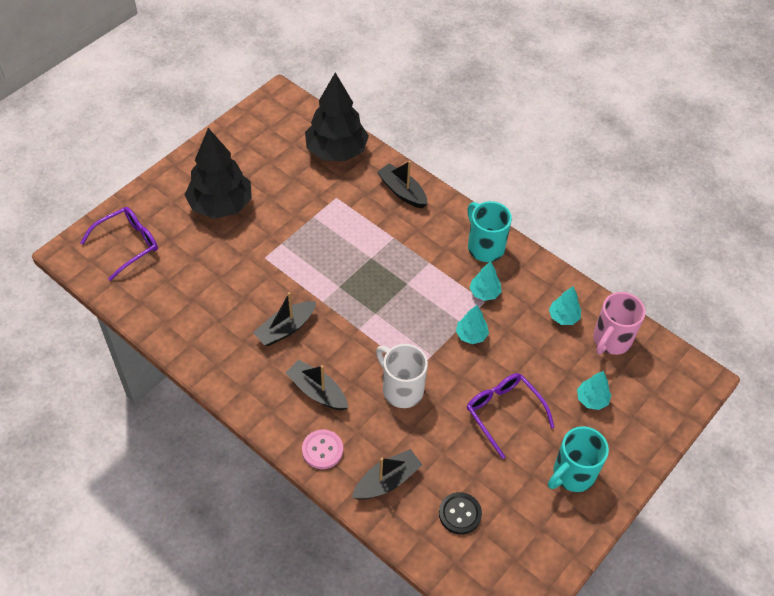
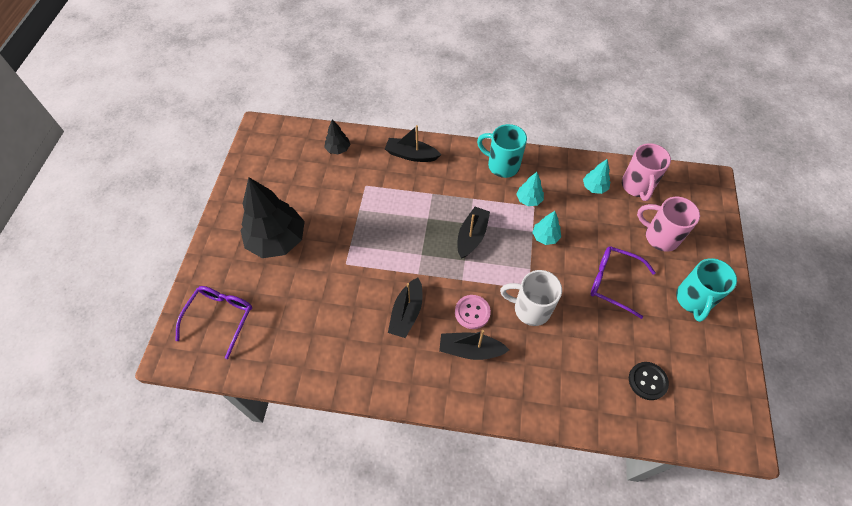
camera: 30 degrees left, 5 degrees up
pink button [302,430,343,469] -> pink button moved to [455,295,491,329]
black tree [305,72,369,161] -> black tree [324,120,350,154], size x0.46
black boat [352,449,423,500] -> black boat moved to [458,207,490,259]
turquoise tree [577,371,611,410] -> pink mug [637,197,700,252]

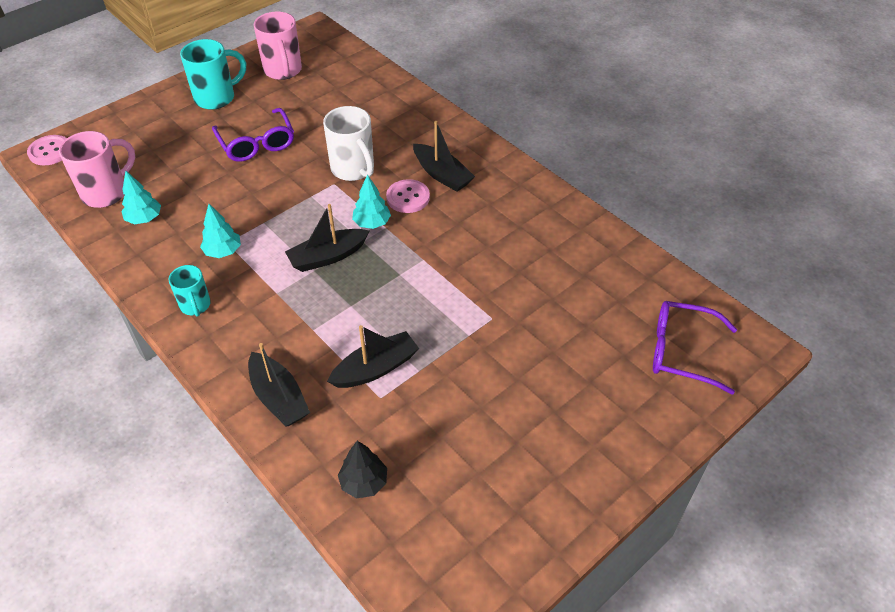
camera: 140 degrees left, 10 degrees down
purple glasses [175,286,252,359] -> purple glasses turned 45 degrees clockwise [653,301,737,395]
black tree [240,177,305,258] -> none
black boat [388,278,423,338] -> black boat moved to [327,325,419,388]
turquoise mug [477,124,527,178] -> turquoise mug [169,265,211,317], size x0.61
turquoise tree [532,211,561,245] -> turquoise tree moved to [352,175,391,229]
black button [629,362,669,400] -> none
pink mug [637,197,700,252] -> pink mug moved to [254,12,302,80]
none -> pink button [27,135,67,165]

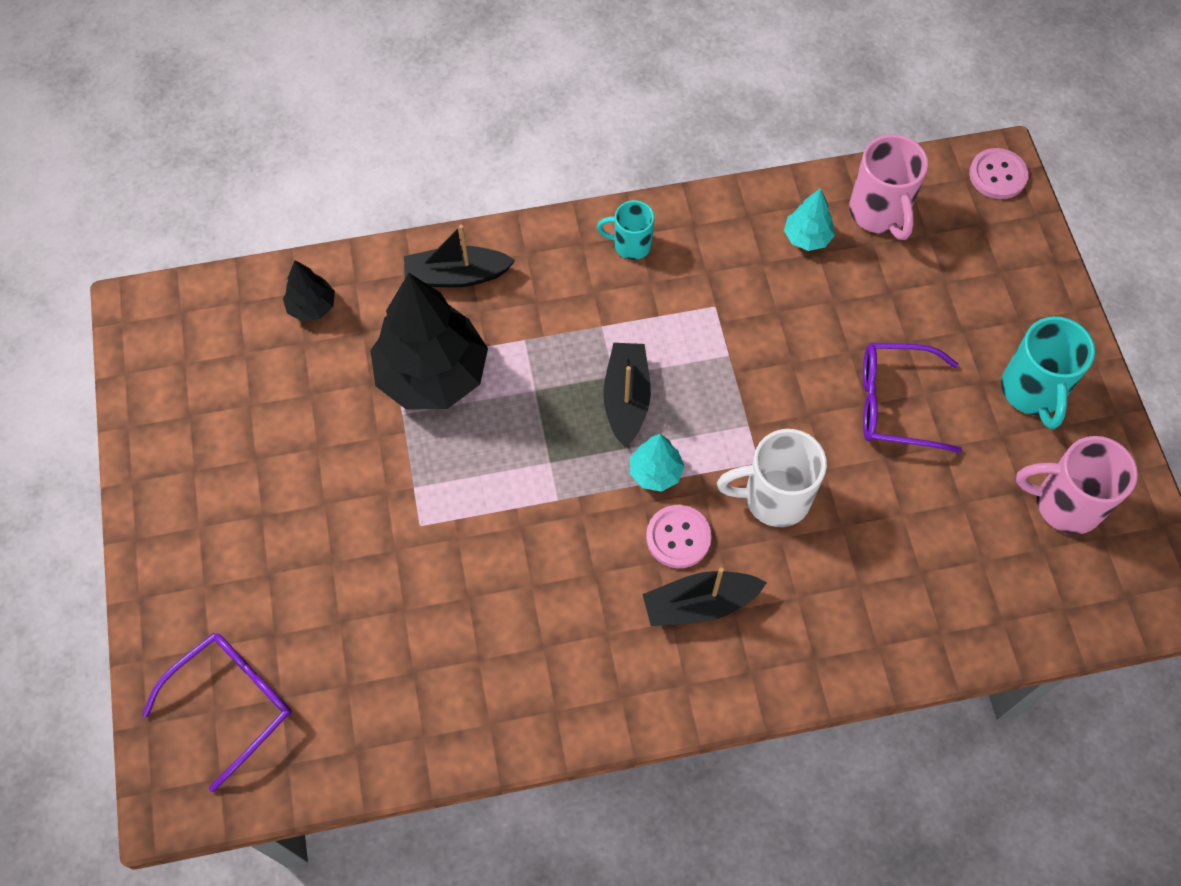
camera: 120 degrees right, 15 degrees up
turquoise tree [200,204,241,258] -> none
black boat [327,325,419,388] -> black tree [370,273,488,409]

